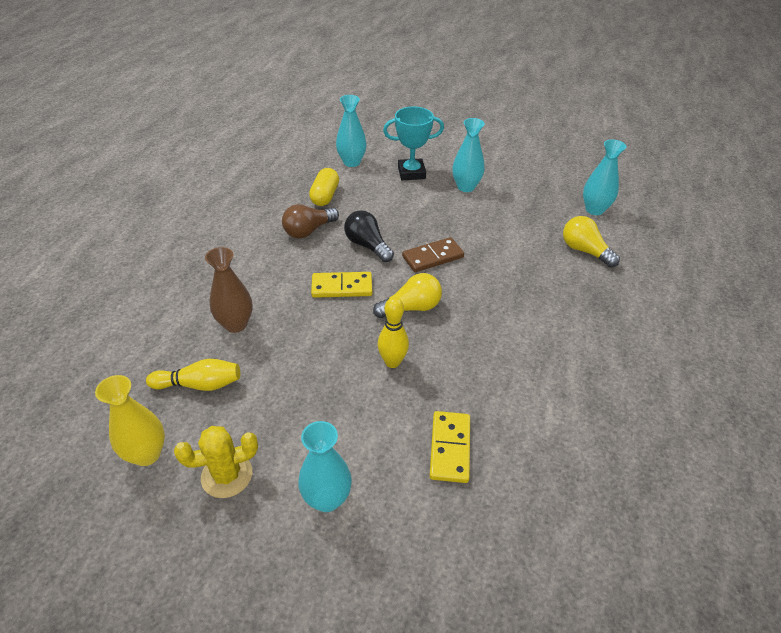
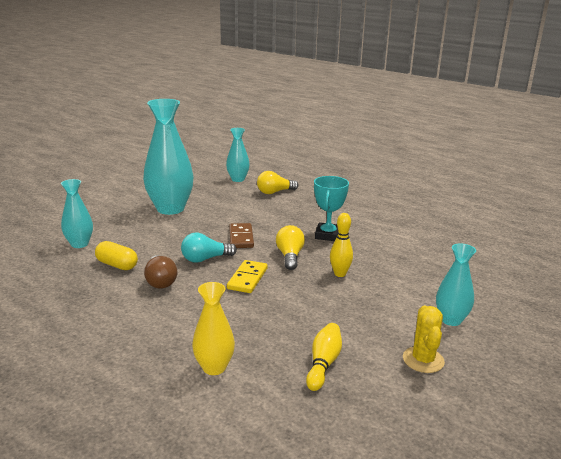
camera: 70 degrees left, 20 degrees down
yellow vase [95,375,165,466] -> yellow vase moved to [192,282,235,375]
brown vase [205,247,253,333] -> none
black light bulb [344,210,394,262] -> turquoise light bulb [181,233,237,263]
turquoise trophy [383,107,444,180] -> turquoise trophy moved to [314,176,349,241]
yellow domino [430,411,470,483] -> none
turquoise vase [452,118,485,192] -> turquoise vase [143,99,193,215], size x1.85

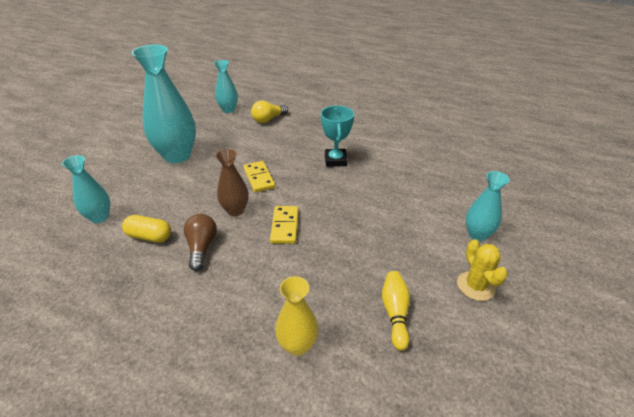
camera: 15 degrees left, 15 degrees up
brown light bulb [144,255,177,289] -> brown light bulb turned 150 degrees counterclockwise [184,214,217,271]
turquoise light bulb [181,233,237,263] -> brown vase [216,149,249,216]
brown domino [229,223,254,248] -> yellow domino [243,161,275,192]
yellow light bulb [276,225,305,270] -> none
yellow bowling pin [330,213,353,277] -> none

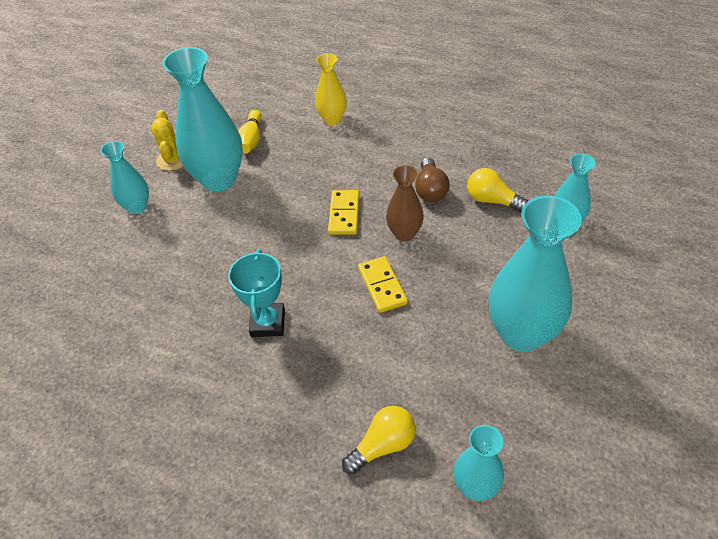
camera: 175 degrees left, 10 degrees up
yellow capsule [122,215,171,242] -> yellow light bulb [467,168,528,212]
none -> turquoise vase [162,47,243,191]

